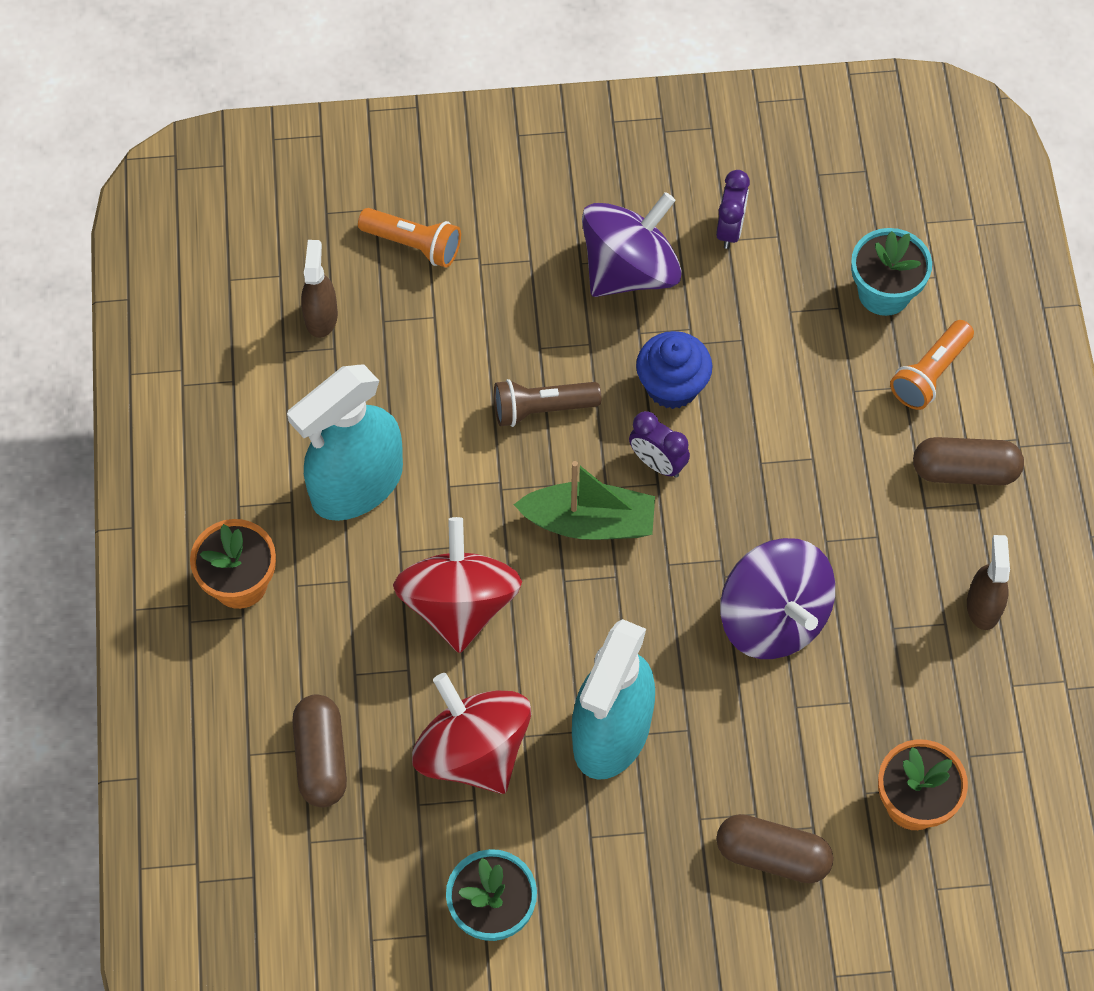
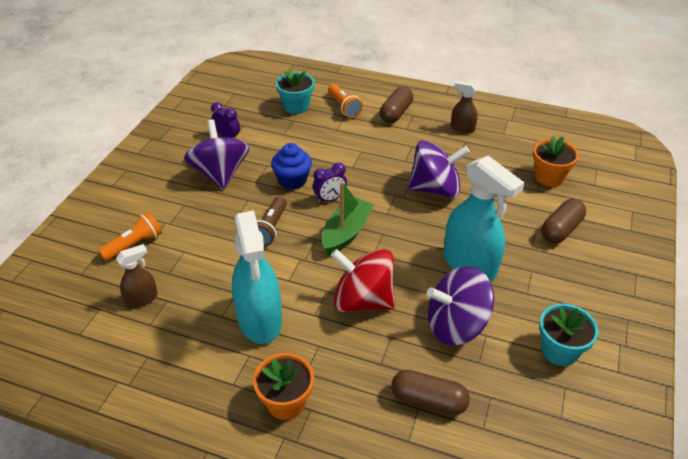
camera: 65 degrees left, 20 degrees down
brown spray bottle [301,240,338,338] -> brown spray bottle turned 120 degrees clockwise [116,244,158,308]
red spinning top [412,673,531,794] -> purple spinning top [427,266,494,345]

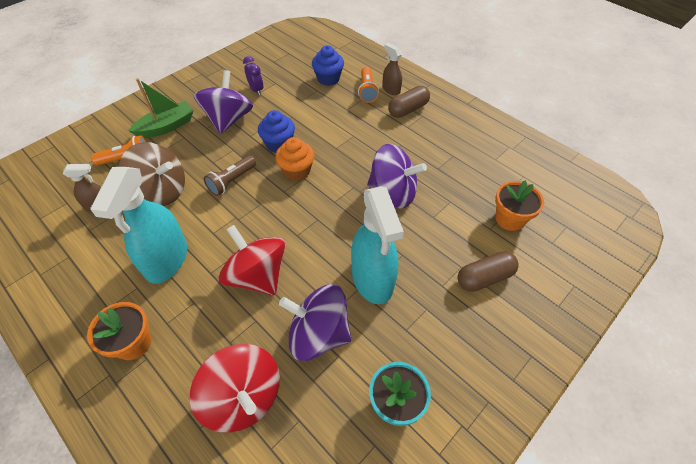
camera: 25 degrees right, 10 degrees up
turquoise flower pot [276,69,315,114] -> blue cupcake [312,45,344,86]
purple clock [313,162,347,203] -> orange cupcake [275,137,315,181]
green boat [322,181,374,255] -> green boat moved to [128,78,193,138]
brown capsule [391,370,470,416] -> red spinning top [190,344,280,432]
brown spray bottle [451,81,478,134] -> brown spray bottle moved to [382,43,402,95]
none -> brown spinning top [119,142,185,206]

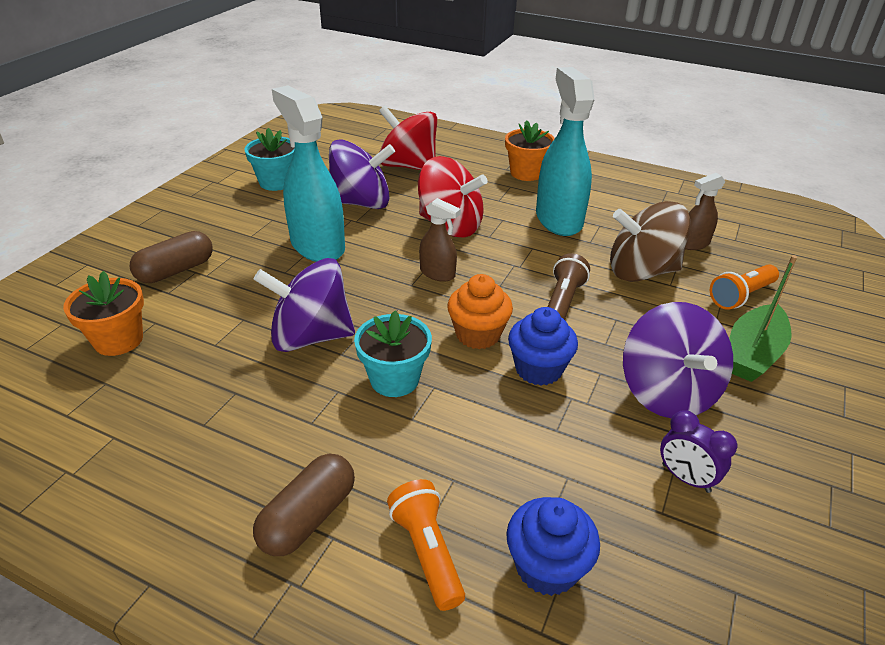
camera: 160 degrees right, 15 degrees down
brown spray bottle [382,43,402,95] -> brown spray bottle moved to [419,198,461,282]
none -> turquoise flower pot [354,311,432,397]

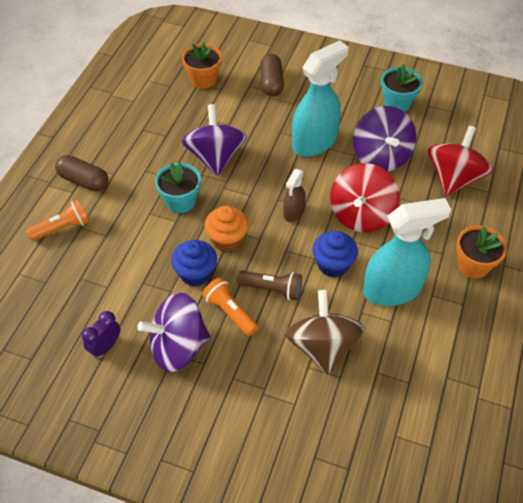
camera: 85 degrees right, 15 degrees up
brown capsule [130,231,213,283] -> brown capsule turned 45 degrees clockwise [260,54,284,97]
blue cupcake [506,497,600,596] -> blue cupcake moved to [313,231,358,277]
brown spray bottle [685,173,725,250] -> none
orange flashlight [710,264,779,310] -> orange flashlight moved to [202,277,258,336]
green boat [729,255,797,382] -> none

